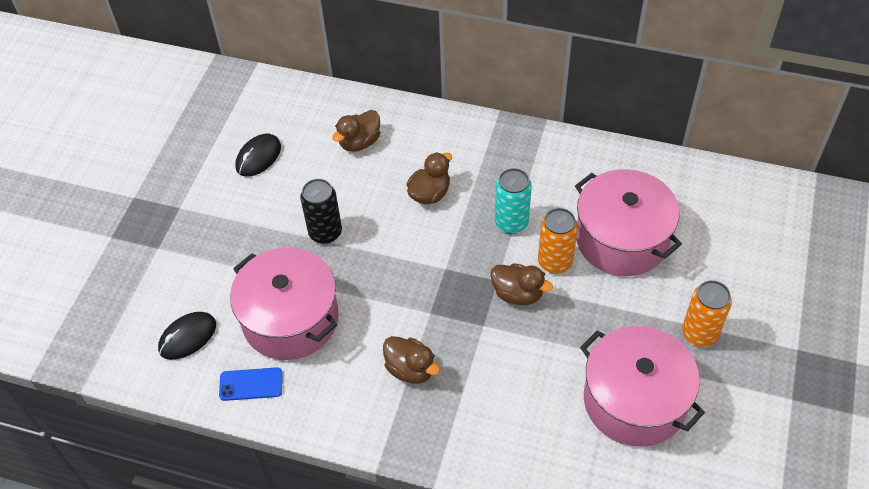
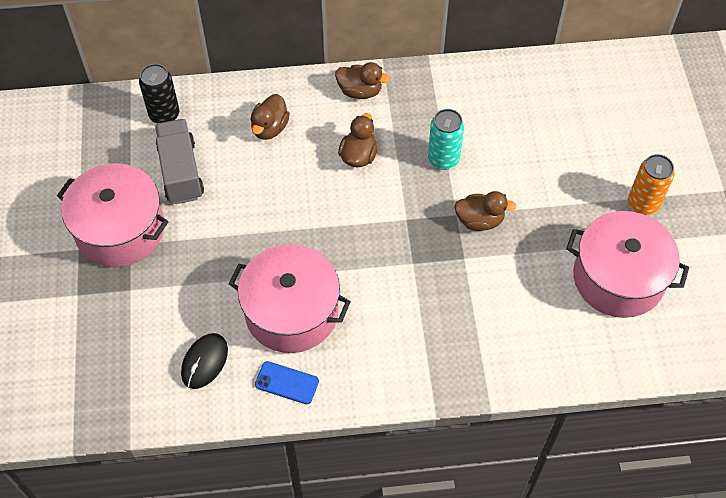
camera: 25 degrees left, 5 degrees up
blue phone [219,367,283,401] -> blue phone turned 45 degrees clockwise [255,361,319,404]
black mouse [236,134,281,177] -> grey truck [155,119,204,204]
black can [300,179,342,244] -> black can moved to [139,64,180,124]
brown duck [383,336,440,384] -> brown duck moved to [335,62,390,99]
orange can [538,208,578,274] -> none
pink pot [575,169,682,276] -> pink pot moved to [57,163,168,267]

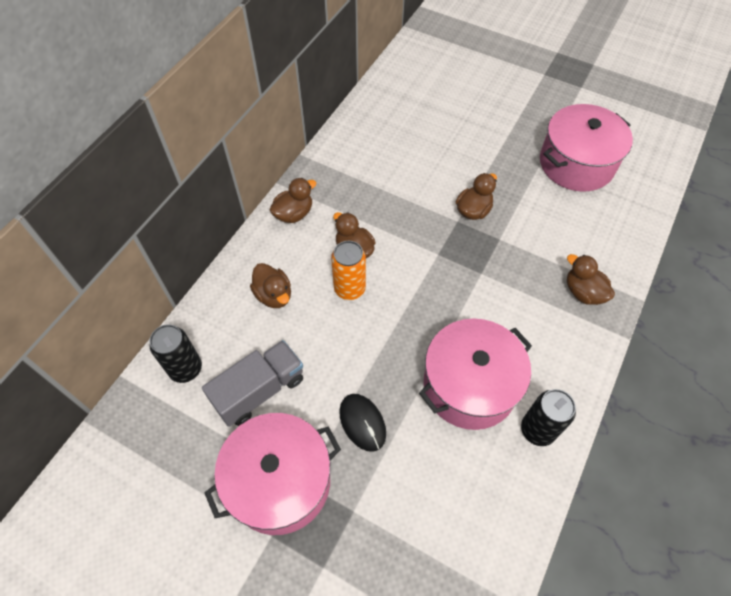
camera: 55 degrees left, 0 degrees up
grey truck [155,119,204,204] -> grey truck turned 120 degrees clockwise [202,340,303,427]
black mouse [181,333,228,389] -> black mouse moved to [339,394,386,452]
blue phone [255,361,319,404] -> black can [521,389,576,446]
turquoise can [428,109,464,170] -> none
orange can [628,154,675,215] -> orange can moved to [331,241,366,300]
none -> brown duck [567,254,615,305]

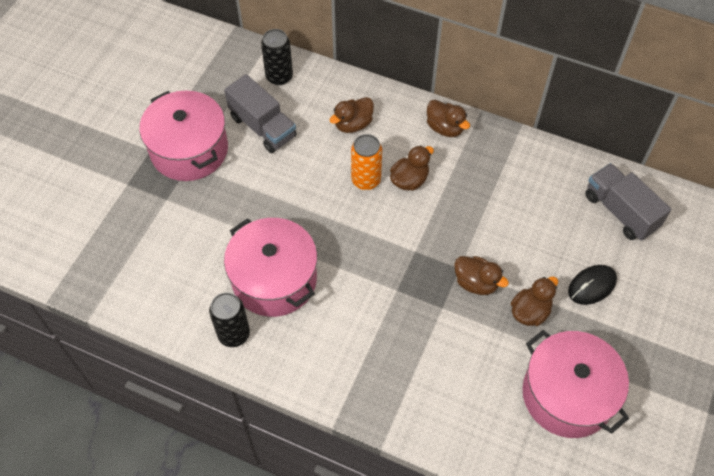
camera: 85 degrees right, 0 degrees up
black mouse [339,394,386,452] -> black mouse moved to [568,265,617,305]
brown duck [567,254,615,305] -> brown duck moved to [511,276,558,326]
none -> grey truck [585,163,671,241]

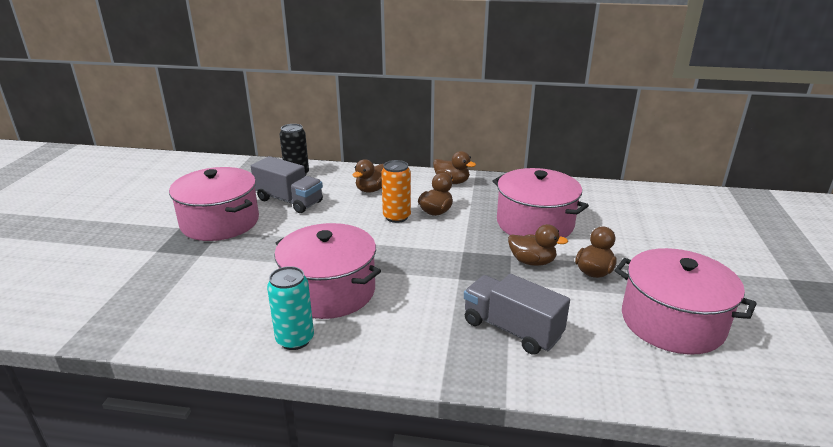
camera: 15 degrees left, 30 degrees down
black can [209,293,250,347] -> turquoise can [267,266,314,350]
black mouse [568,265,617,305] -> none
grey truck [585,163,671,241] -> grey truck moved to [464,274,570,355]
none -> pink pot [493,168,589,238]

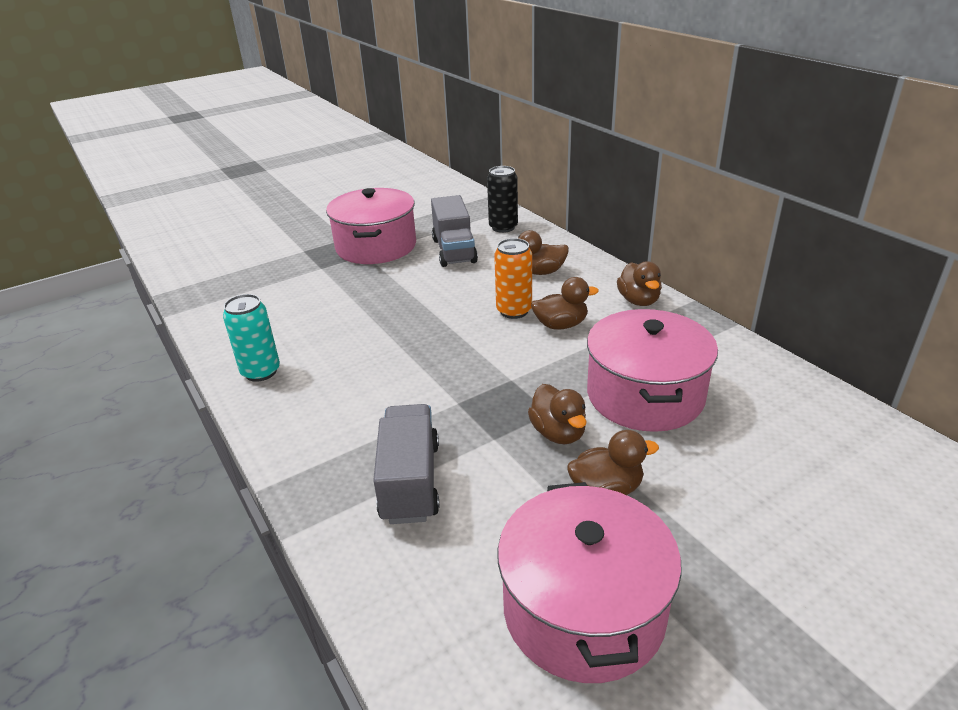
camera: 50 degrees right, 5 degrees up
pink pot [274,223,381,319] -> none

